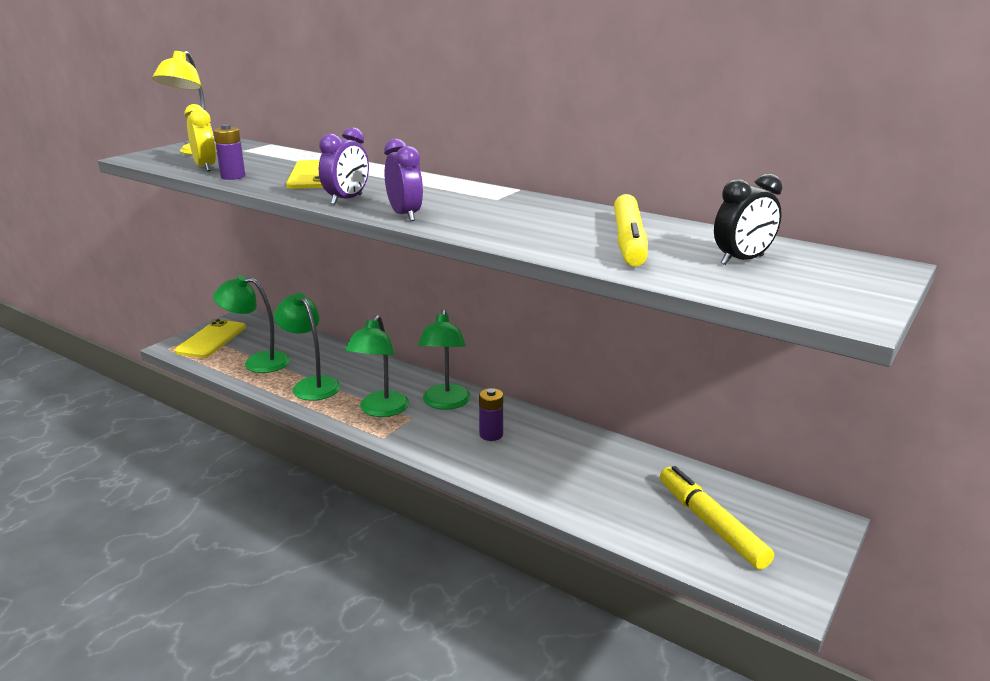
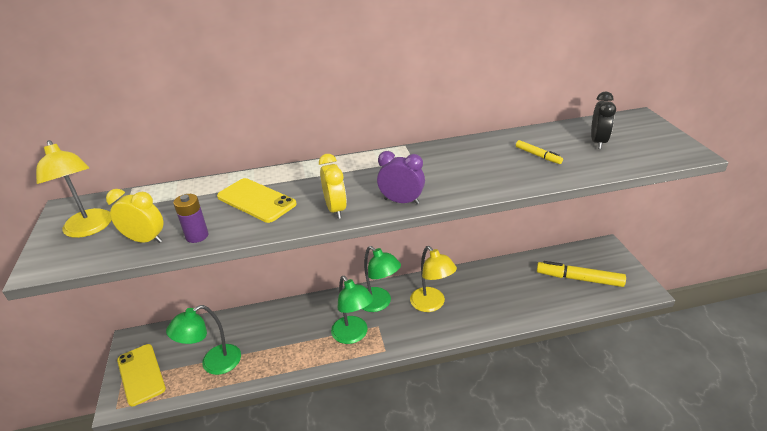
camera: 45 degrees left, 10 degrees up
green lamp [274,293,340,401] -> none
purple clock [319,127,369,205] -> yellow clock [319,154,347,219]
purple battery [479,388,503,441] -> yellow lamp [410,246,457,312]
yellow marker [614,194,647,267] -> yellow marker [516,140,563,164], size x0.51

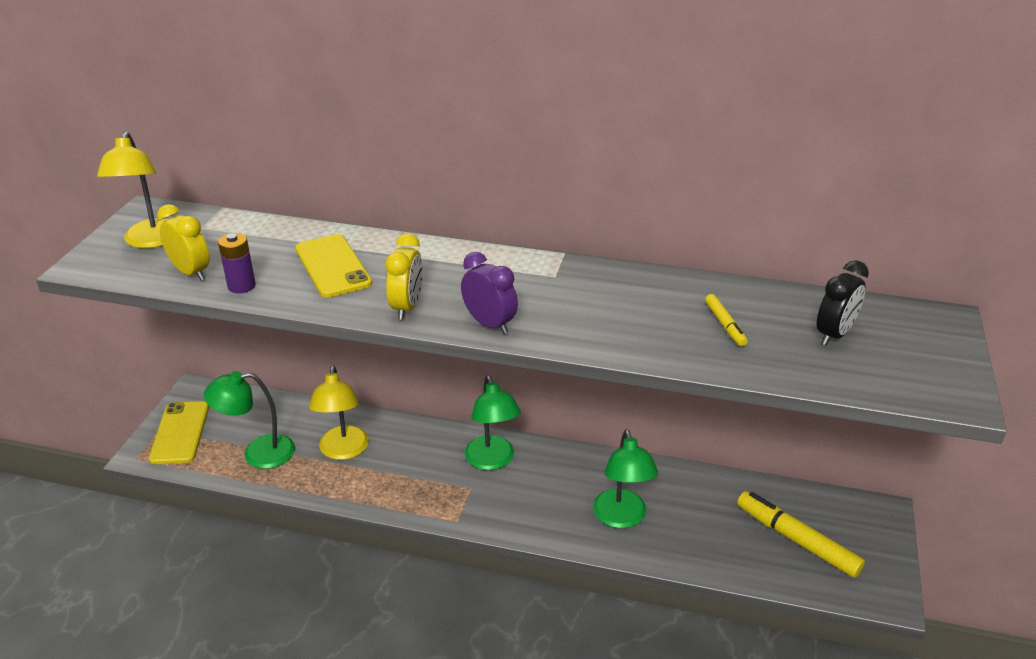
camera: 25 degrees right, 0 degrees up
green lamp [331,276,373,344] -> green lamp moved to [593,429,658,528]
yellow lamp [410,246,457,312] -> yellow lamp moved to [309,366,369,460]

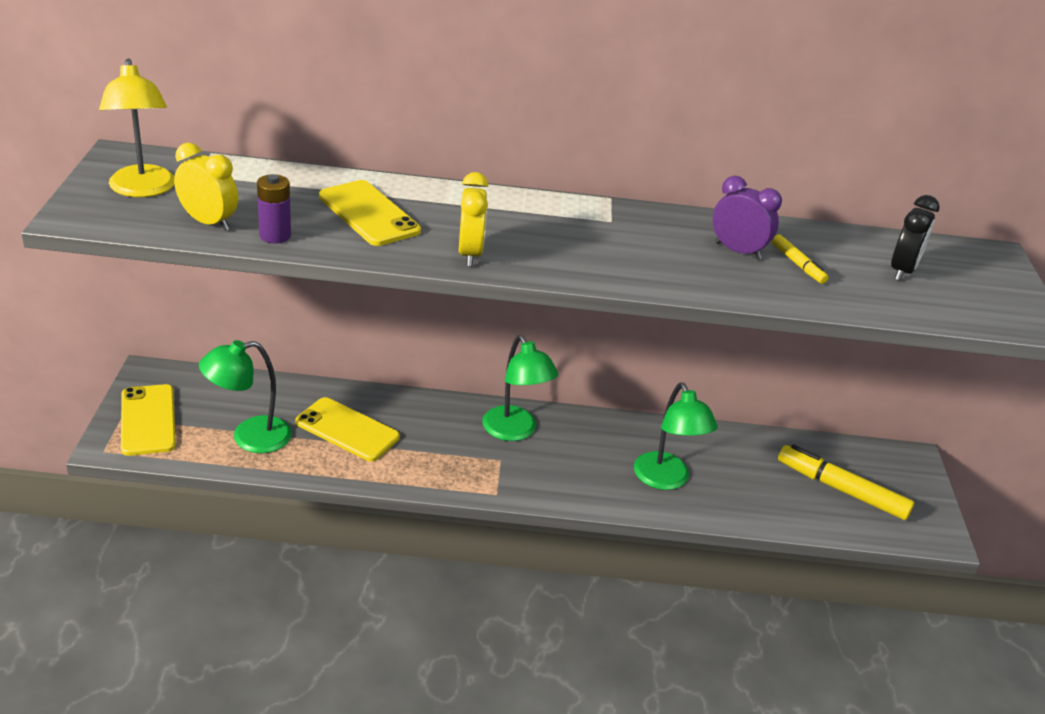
camera: 15 degrees left, 0 degrees up
yellow lamp [309,366,369,460] -> yellow phone [295,397,400,462]
purple clock [461,252,518,334] -> purple clock moved to [713,176,782,260]

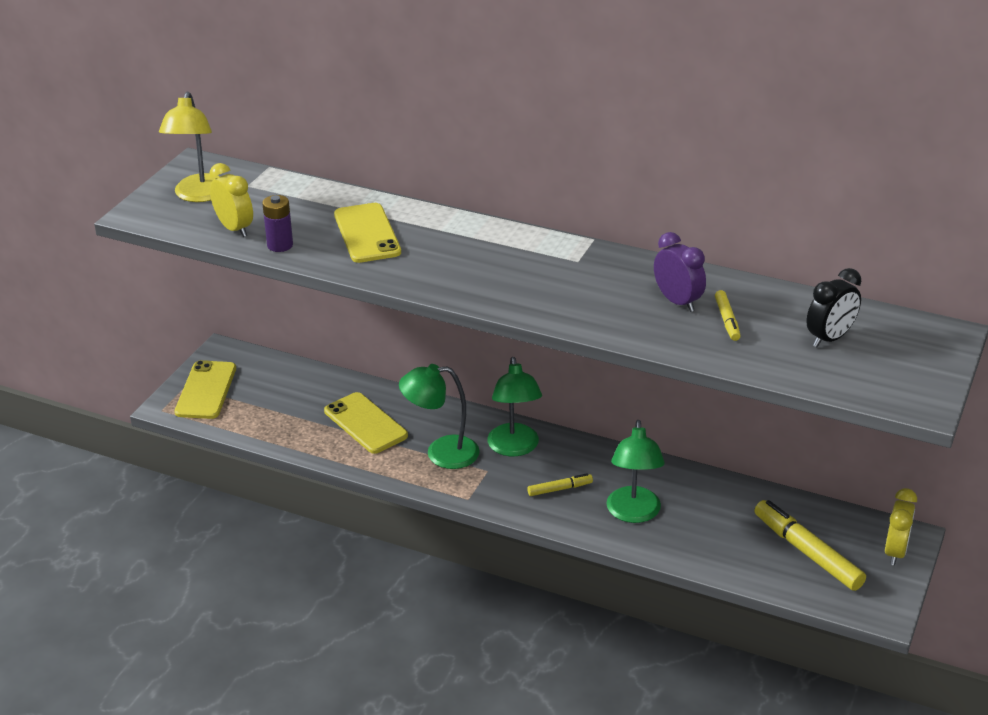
camera: 25 degrees right, 0 degrees up
green lamp [199,340,292,453] -> green lamp moved to [399,364,480,469]
yellow clock [459,172,489,266] -> yellow clock moved to [885,488,917,566]
none -> yellow marker [527,473,593,496]

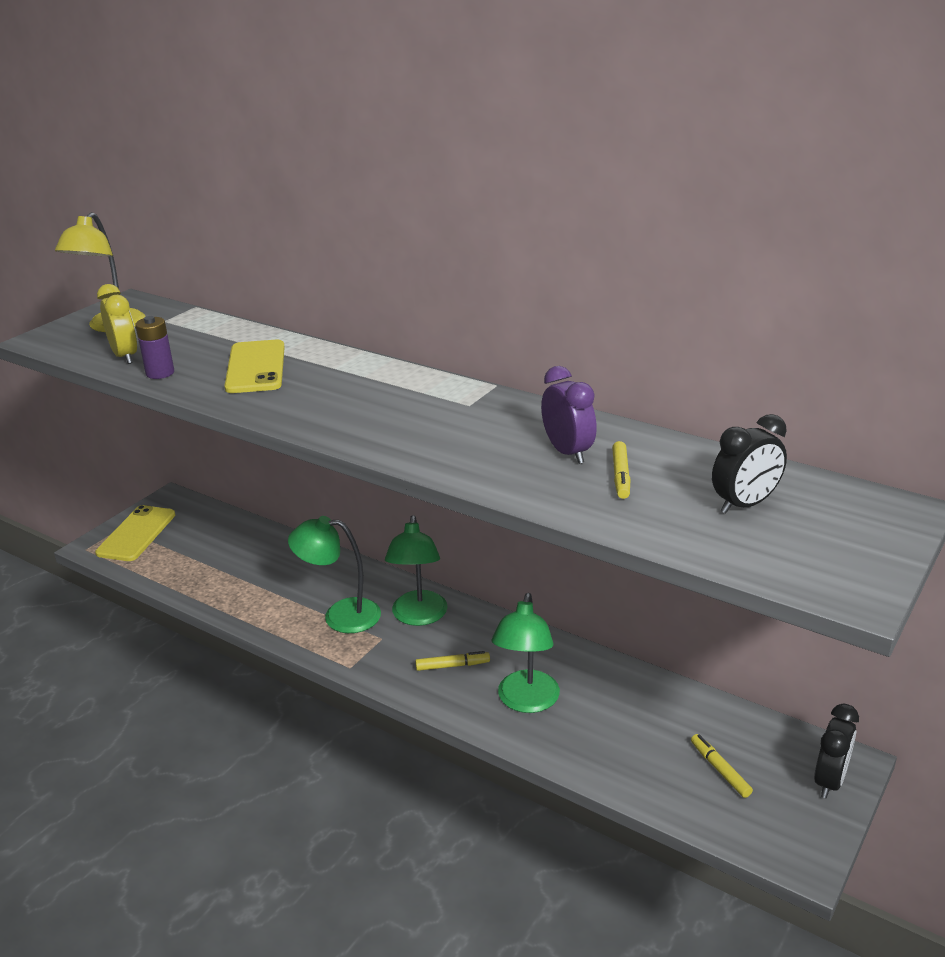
camera: 10 degrees right, 5 degrees down
yellow phone [324,392,408,454] -> none
yellow marker [754,500,866,591] -> yellow marker [691,734,753,798], size x0.51
yellow clock [885,488,917,566] -> black clock [814,703,859,798]

